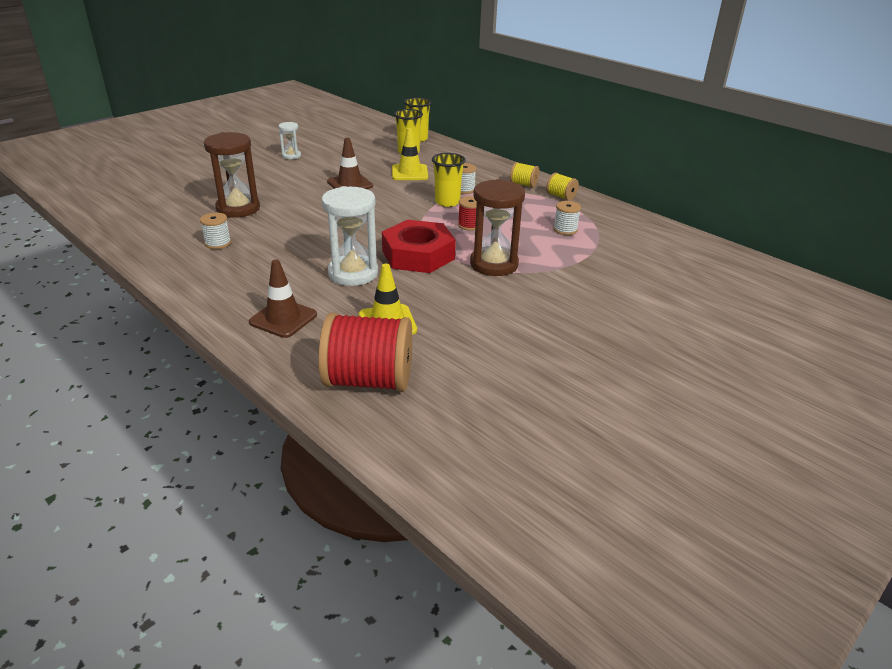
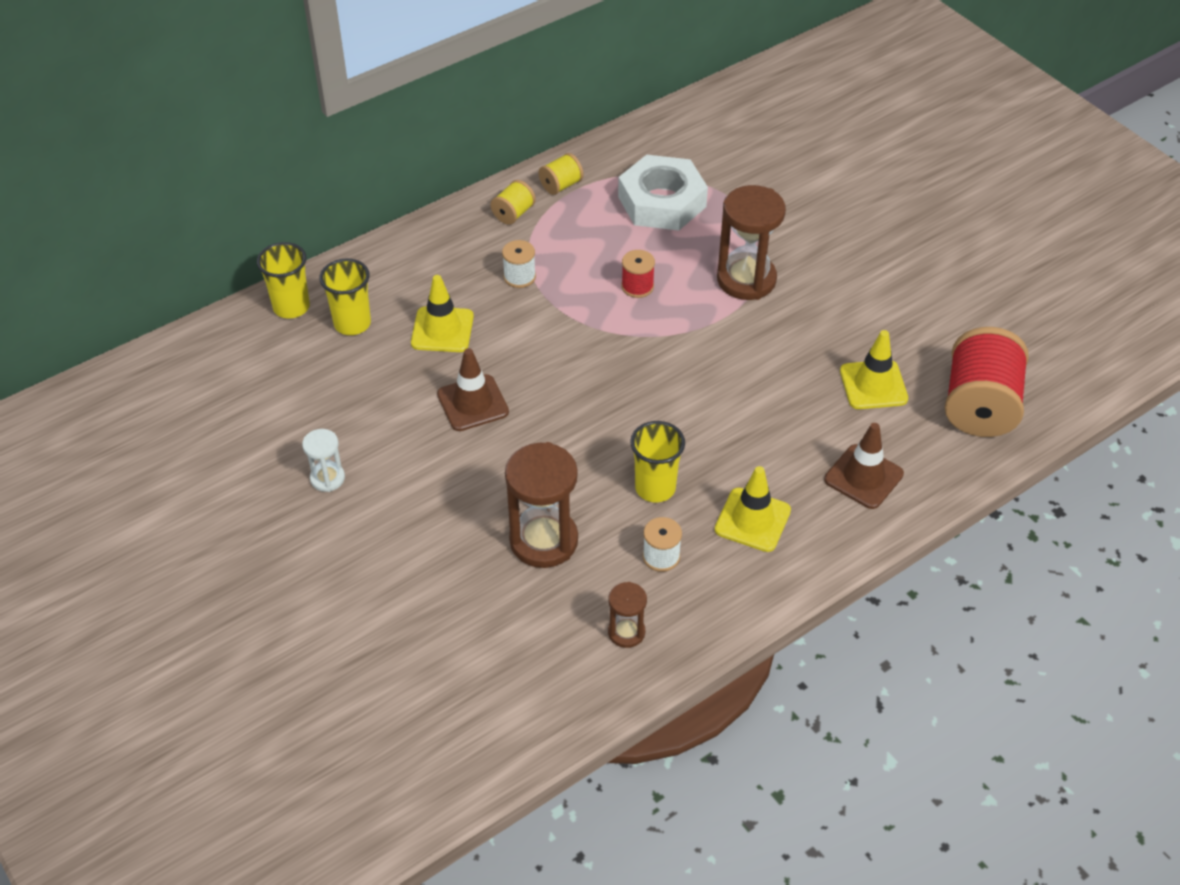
camera: 80 degrees left, 15 degrees up
white hourglass [322,186,378,286] -> none
red nut [382,220,456,273] -> none
yellow cup [432,153,466,207] -> yellow cup moved to [630,421,685,502]
white spool [553,201,581,235] -> white nut [618,155,708,231]
none -> brown hourglass [608,582,647,648]
none -> yellow traffic cone [715,466,791,552]

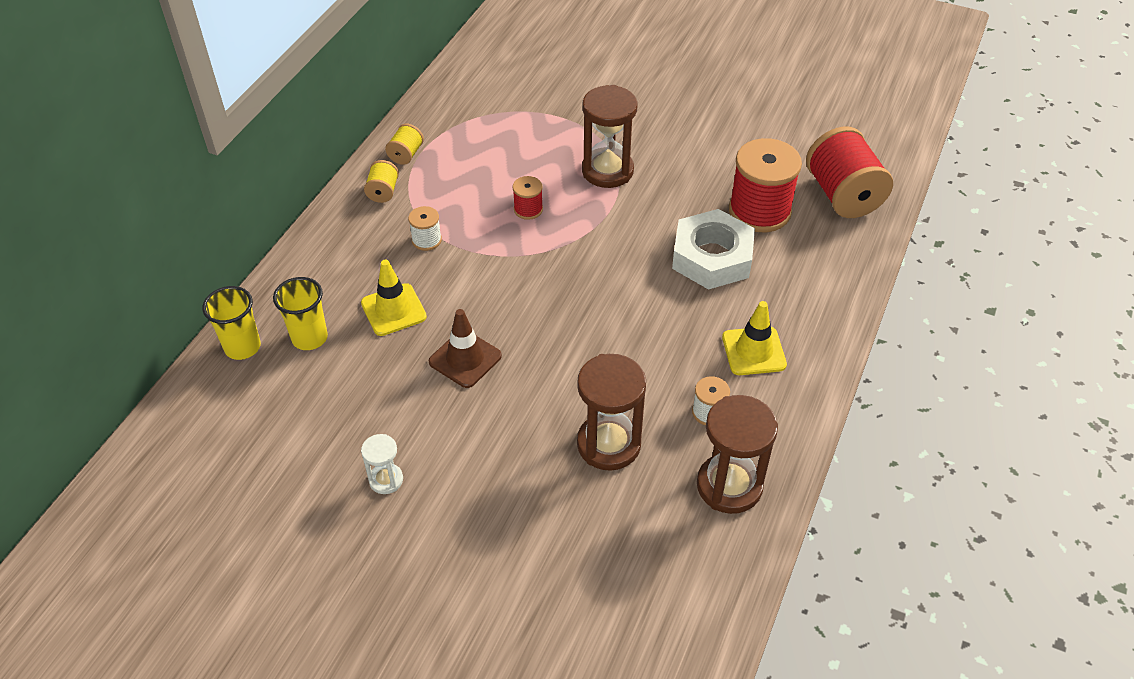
camera: 30 degrees left, 0 degrees up
brown hourglass [608,582,647,648] -> brown hourglass [697,395,778,514], size x1.92
white nut [618,155,708,231] -> white nut moved to [672,209,755,290]
yellow cup [630,421,685,502] -> none
brown traffic cone [824,423,904,509] -> none
yellow traffic cone [840,330,908,409] -> red spool [729,138,802,232]

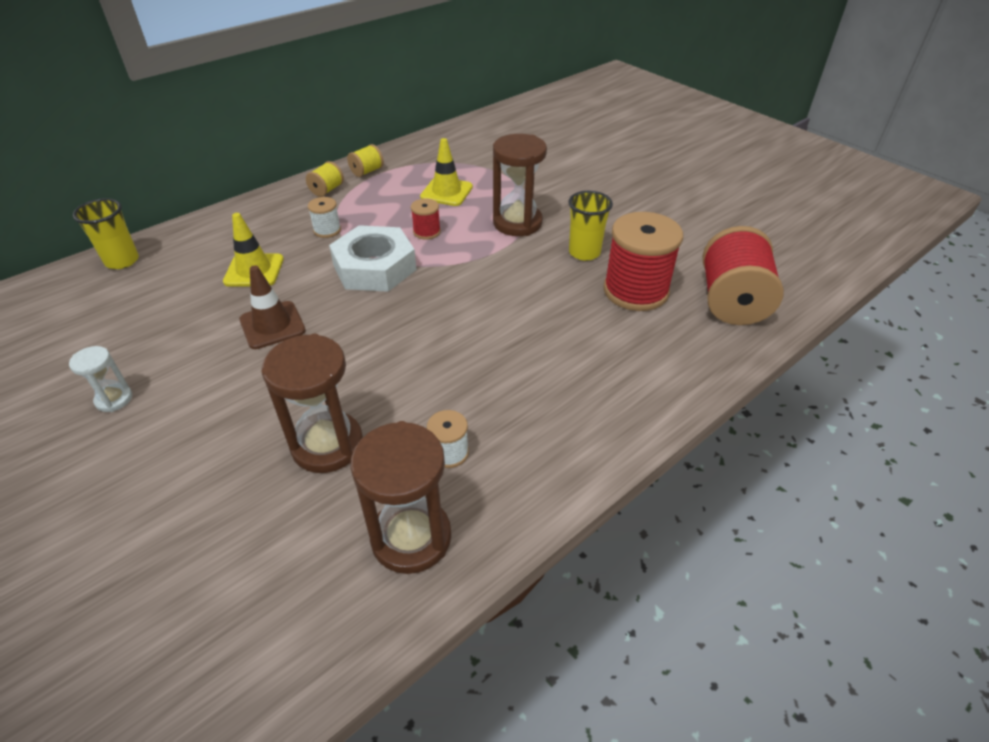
camera: 25 degrees right, 5 degrees down
yellow cup [273,277,328,350] -> yellow cup moved to [568,191,613,261]
white nut [672,209,755,290] -> white nut moved to [329,225,417,292]
yellow traffic cone [722,301,787,375] -> yellow traffic cone moved to [420,138,473,206]

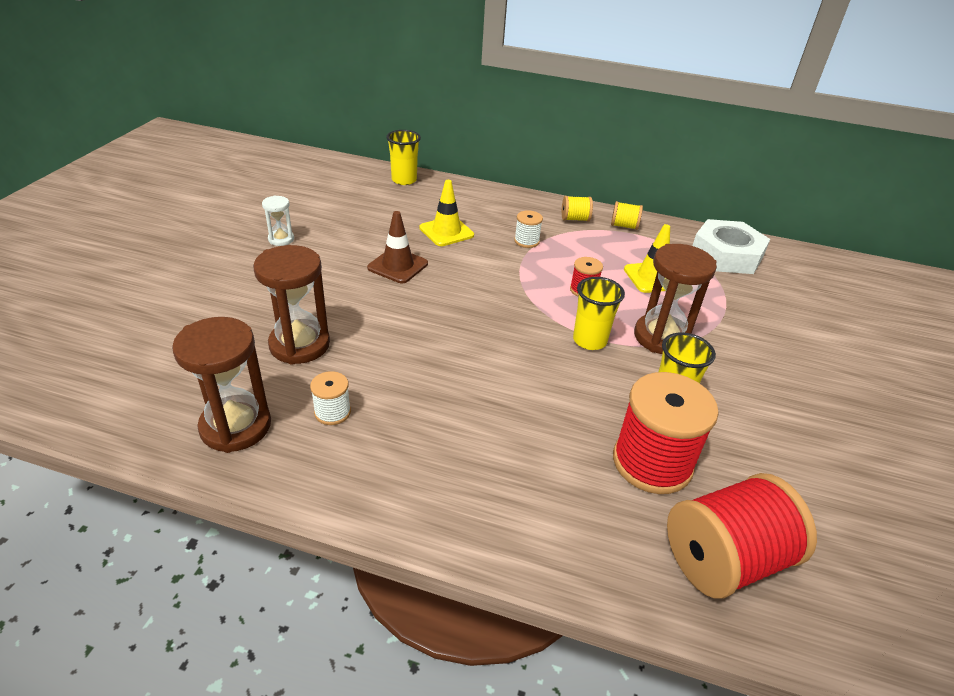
camera: 55 degrees right, 5 degrees down
white nut [329,225,417,292] -> white nut moved to [692,219,770,274]
none -> yellow cup [573,277,625,350]

